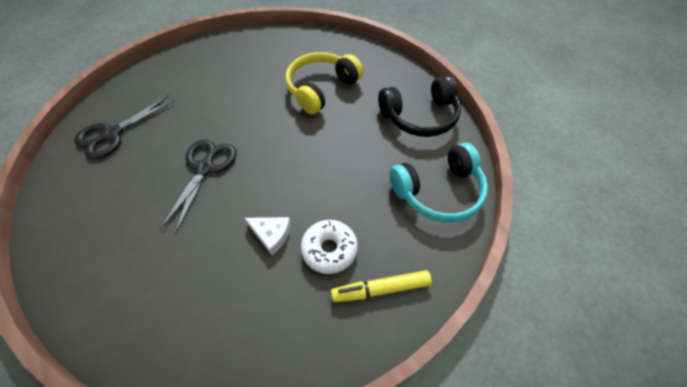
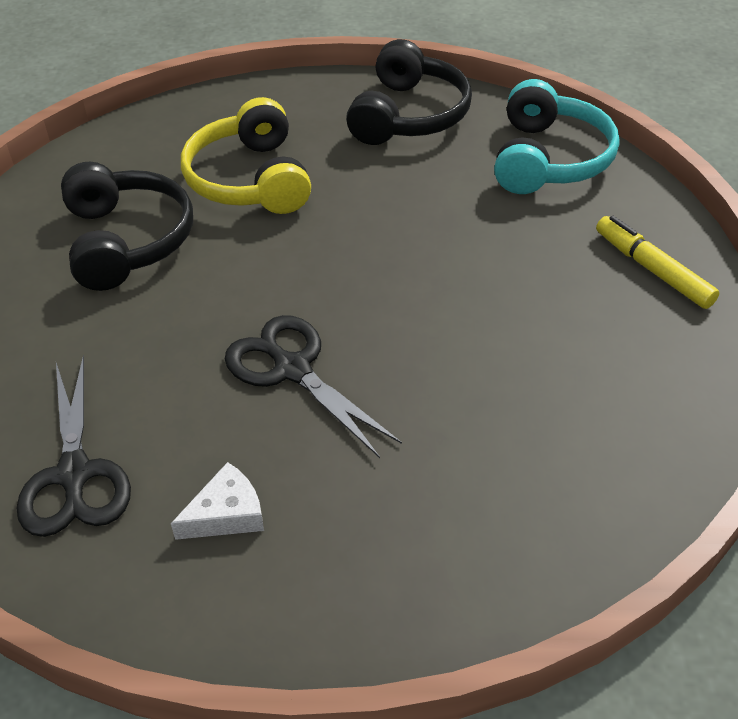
camera: 55 degrees left, 10 degrees down
white cheese [245,217,291,255] -> white cheese moved to [171,462,264,540]
white donut [301,220,358,274] -> none
yellow marker [331,270,432,302] -> yellow marker turned 120 degrees clockwise [596,216,720,309]
none -> black headphones [61,162,193,291]

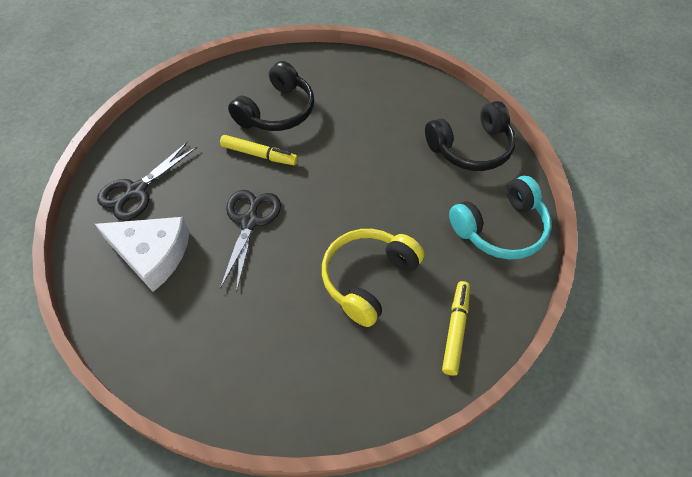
camera: 50 degrees right, 10 degrees up
white cheese [171,462,264,540] -> white cheese [95,217,190,292], size x1.94
yellow headphones [181,97,311,214] -> yellow headphones moved to [322,229,424,327]
none -> yellow marker [220,135,298,165]

